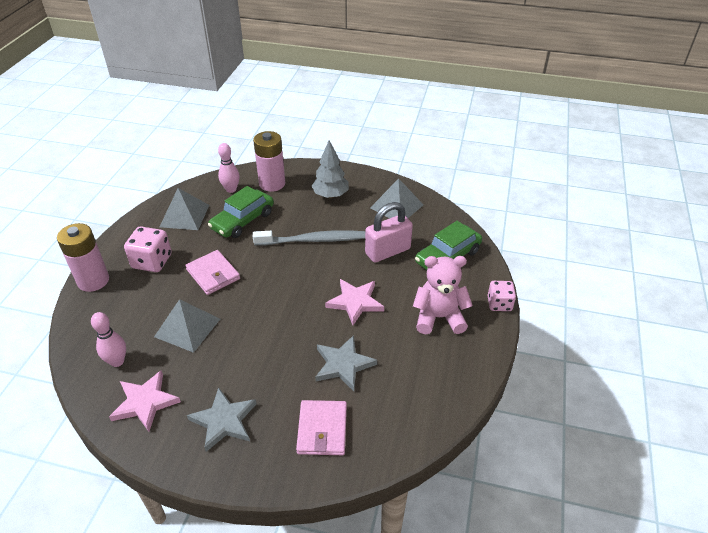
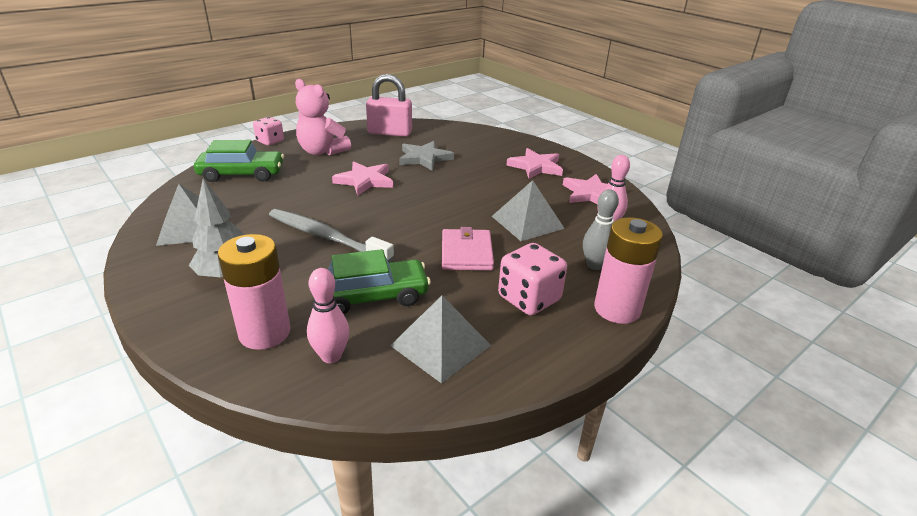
camera: 145 degrees left, 10 degrees down
grey star [187,387,257,452] -> pink star [506,148,563,179]
pink wallet [296,400,347,455] -> none
pink padlock [365,202,413,263] -> pink padlock moved to [366,74,412,137]
none -> grey bowling pin [583,189,619,270]

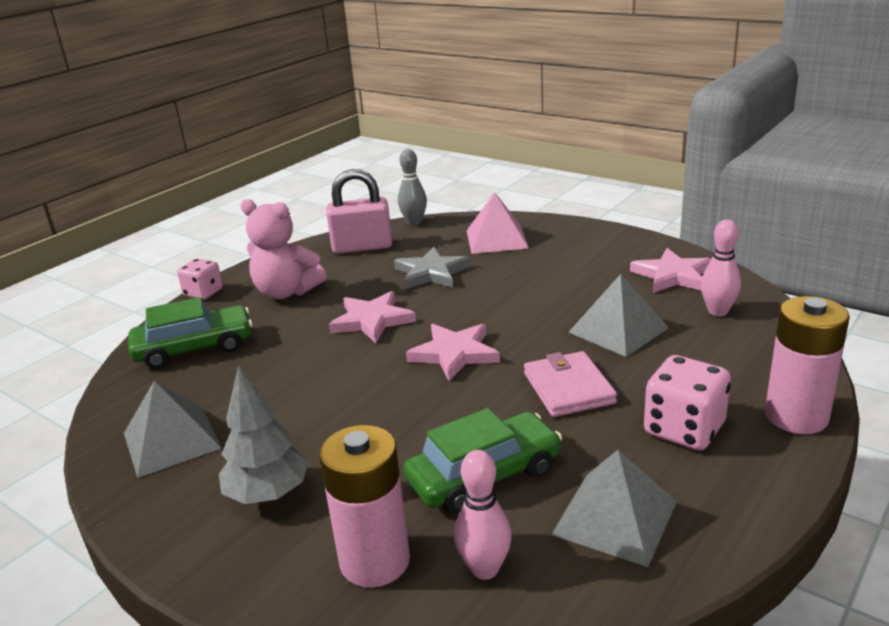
camera: 10 degrees left, 5 degrees down
grey toothbrush [269,209,394,262] -> none
pink star [506,148,563,179] -> pink star moved to [406,324,500,381]
grey bowling pin [583,189,619,270] -> grey bowling pin moved to [398,149,427,226]
none -> pink pyramid [466,192,529,254]

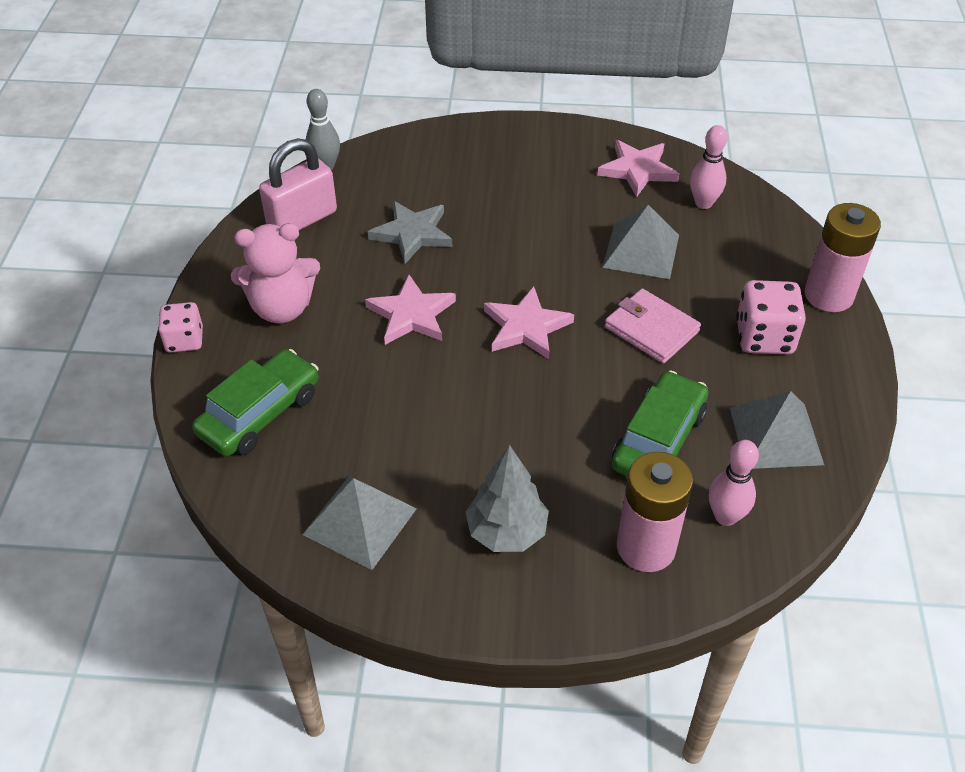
camera: 35 degrees left, 20 degrees up
pink pyramid [466,192,529,254] -> none

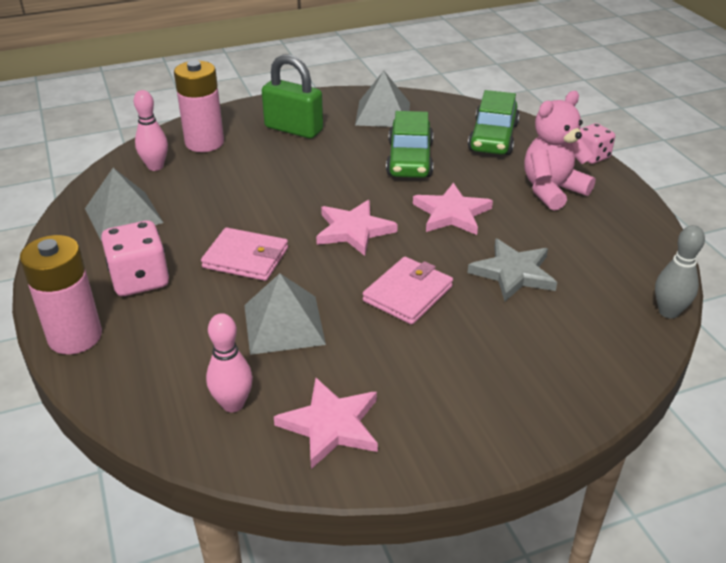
camera: 155 degrees right, 10 degrees down
pink padlock [259,138,337,230] -> none
grey tree [466,445,549,552] -> green padlock [262,54,323,139]
green car [612,371,708,476] -> green car moved to [386,111,433,178]
none -> pink wallet [363,257,453,325]

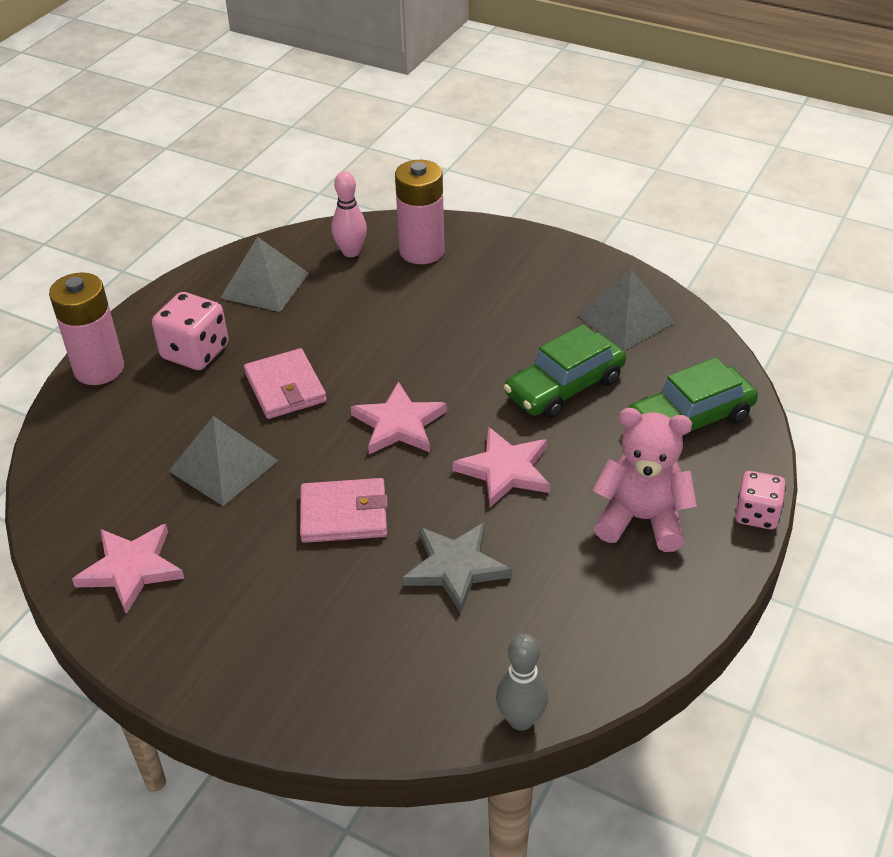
camera: 50 degrees right, 5 degrees up
pink bowling pin [206,313,253,412] -> none
green padlock [262,54,323,139] -> none

